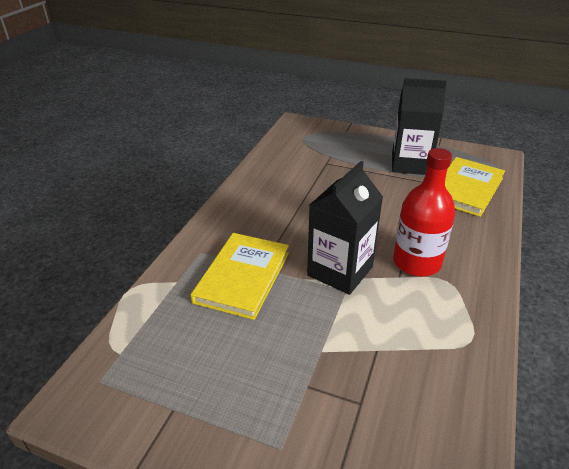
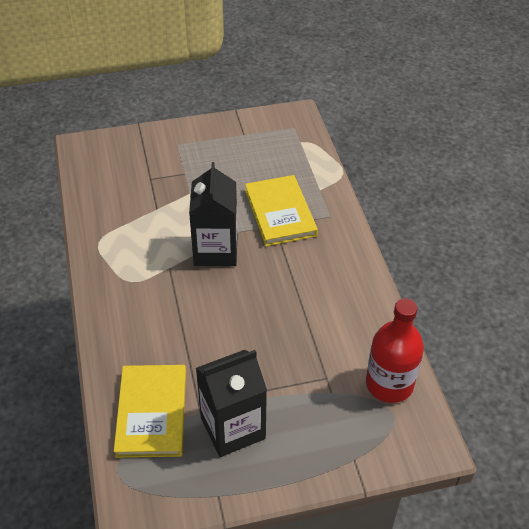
camera: 145 degrees right, 10 degrees up
red bottle [393,148,455,276] -> red bottle moved to [366,298,424,403]

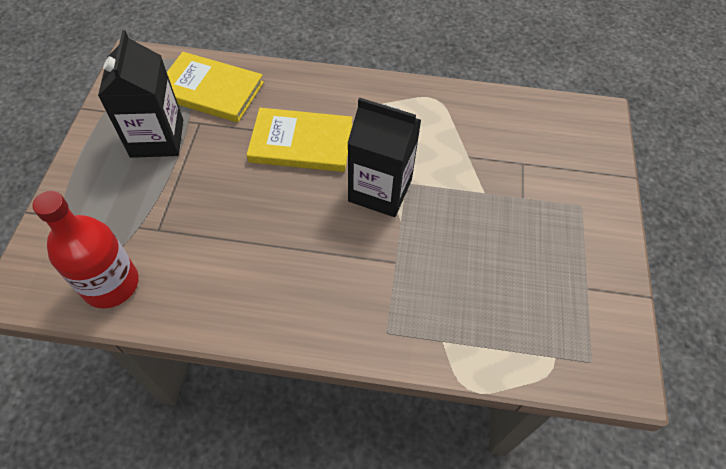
camera: 110 degrees right, 10 degrees up
yellow book [245,175,318,246] -> yellow book moved to [247,108,353,172]

